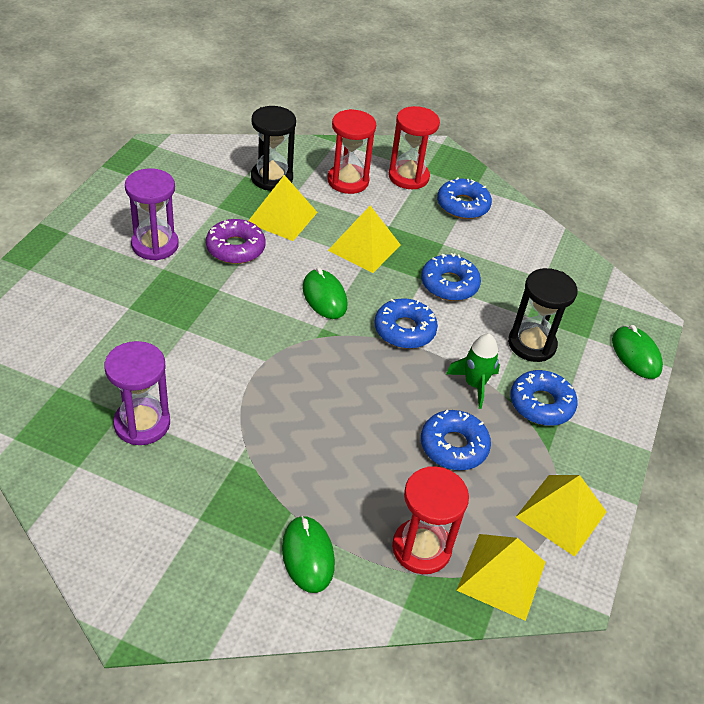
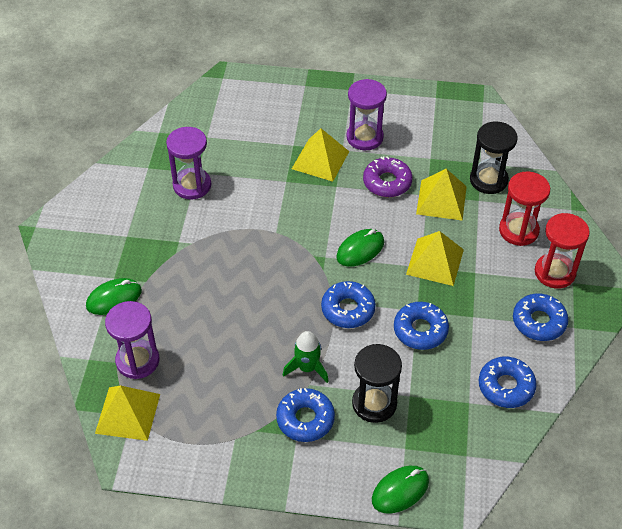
camera: 80 degrees right, 5 degrees up
red hourglass [392,466,469,574] -> purple hourglass [105,301,159,379]
blue donut [421,410,491,470] -> blue donut moved to [479,357,537,408]
yellow pyramid [516,475,607,557] -> yellow pyramid moved to [292,128,349,182]

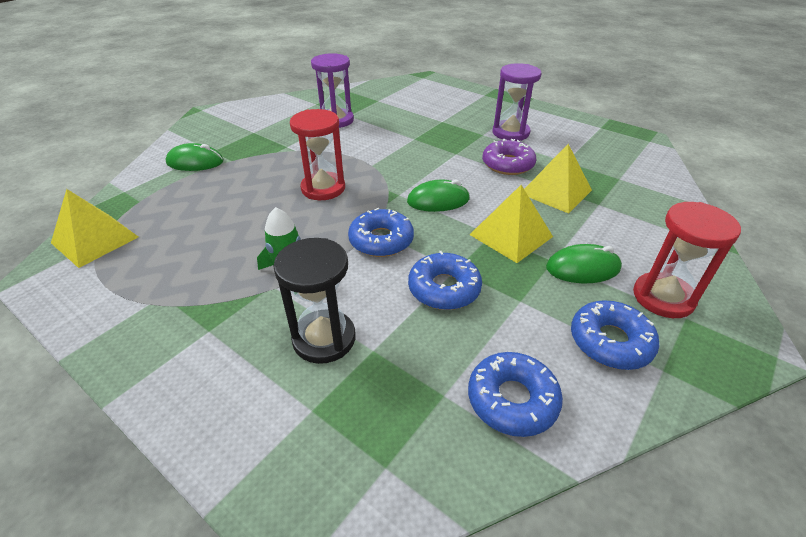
camera: 30 degrees right, 10 degrees down
purple hourglass [105,301,159,379] -> none
blue donut [276,388,335,442] -> none
yellow pyramid [292,128,349,182] -> none
green mouse [372,466,429,514] -> green mouse moved to [546,244,622,283]
black hourglass [470,121,518,194] -> none
red hourglass [499,171,550,246] -> red hourglass moved to [290,109,345,200]

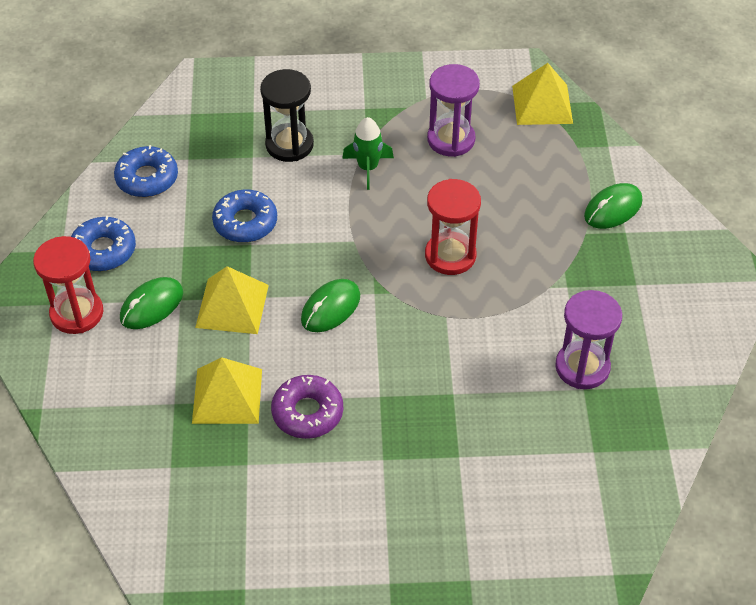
camera: 140 degrees right, 10 degrees up
blue donut [348,208,414,257] -> none
purple hourglass [493,63,542,141] -> purple hourglass moved to [427,64,480,157]

